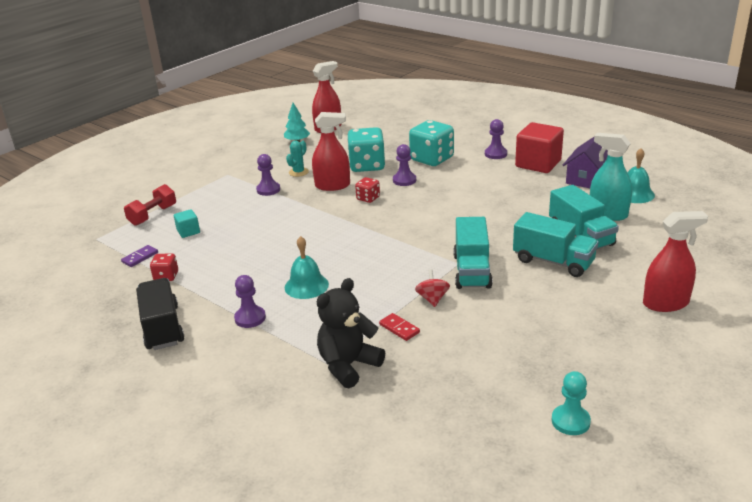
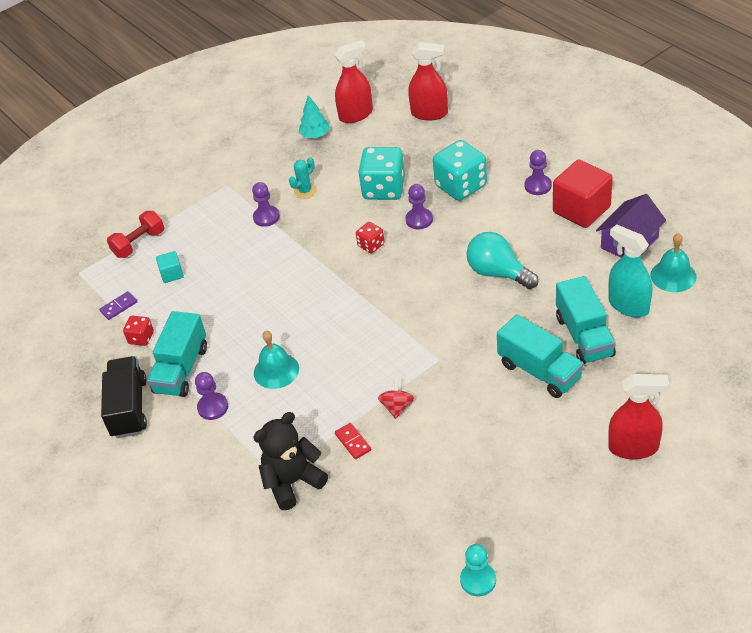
camera: 15 degrees right, 15 degrees up
red spray bottle [312,112,350,191] -> red spray bottle moved to [408,42,448,120]
turquoise truck [453,217,493,289] -> turquoise truck moved to [147,311,207,397]
none -> turquoise light bulb [466,232,539,289]

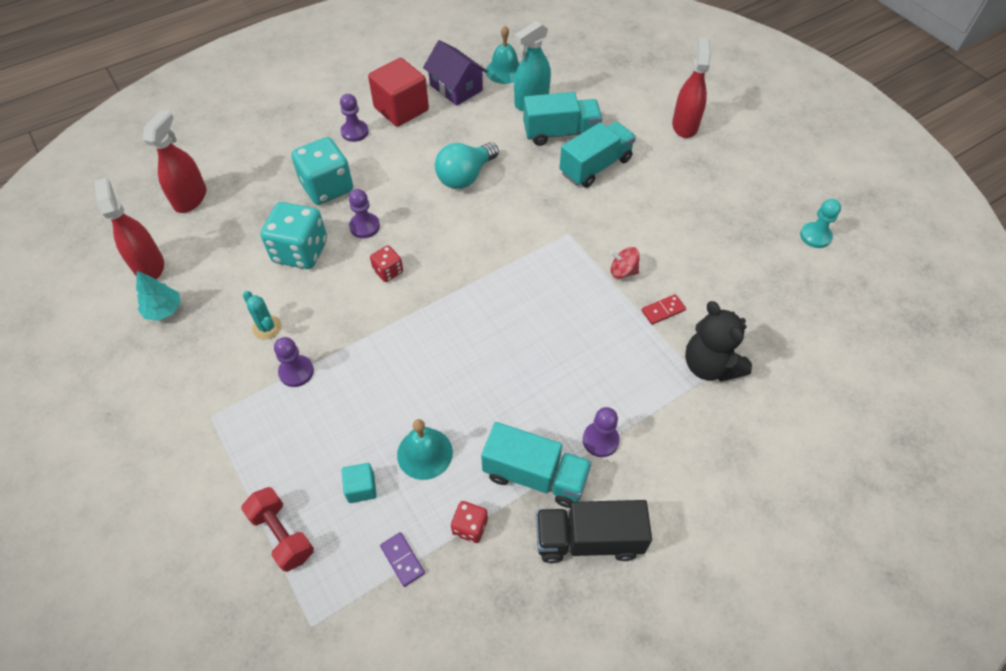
camera: 90 degrees left, 10 degrees up
turquoise bell [254,331,299,389] -> turquoise bell moved to [397,419,453,480]

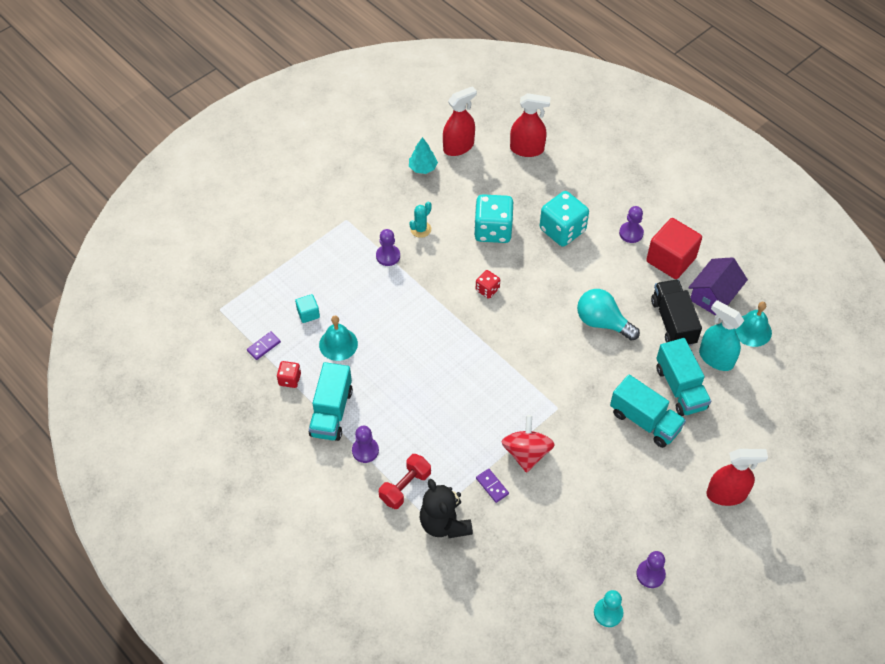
camera: 80 degrees right, 0 degrees up
red dumbbell [241,487,314,572] -> red dumbbell moved to [379,454,431,509]
purple pawn [349,189,380,238] -> purple pawn moved to [636,551,666,588]
black truck [536,500,652,563] -> black truck moved to [651,280,702,346]
red spinning top [610,247,640,279] -> red spinning top [502,415,555,473], size x1.69
red domino [642,294,686,325] -> purple domino [476,469,509,503]
black teddy bear [685,301,752,382] -> black teddy bear turned 75 degrees counterclockwise [420,479,473,538]

